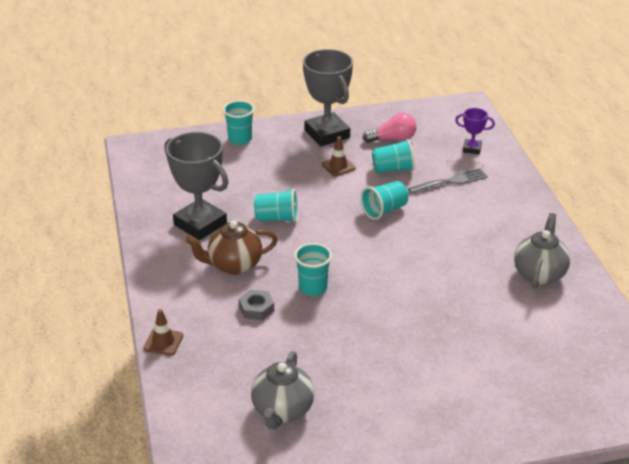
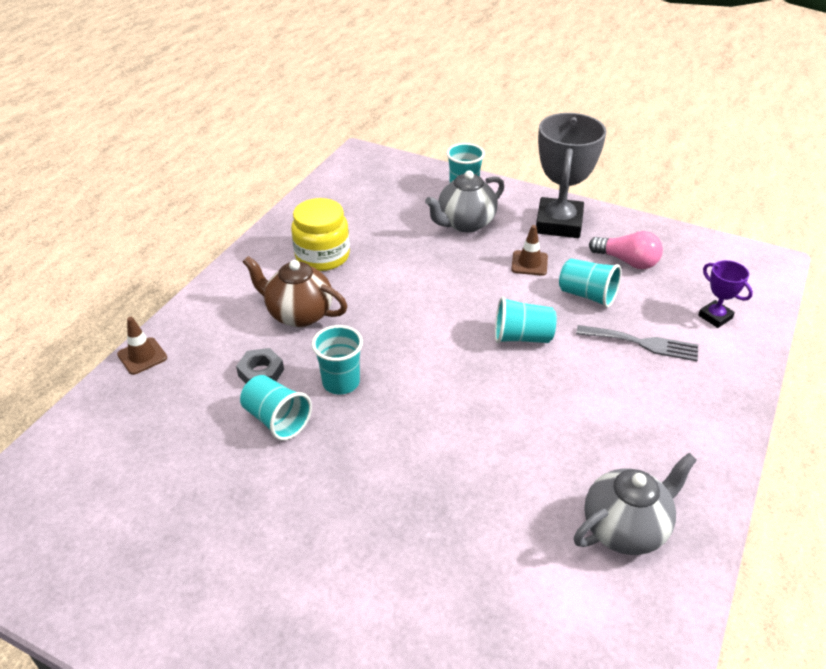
camera: 40 degrees right, 5 degrees up
grey trophy [164,132,229,240] -> yellow jar [291,198,350,271]
grey teapot [251,351,315,429] -> grey teapot moved to [425,170,504,233]
turquoise cup [254,188,298,223] -> turquoise cup moved to [240,375,312,441]

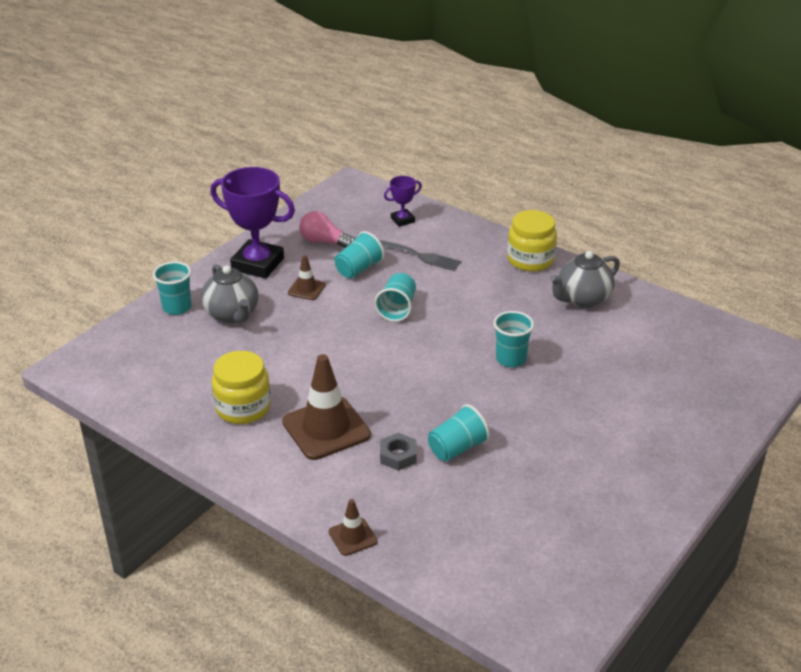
camera: 80 degrees left, 5 degrees down
brown teapot [243,256,347,327] -> brown traffic cone [282,354,371,460]
turquoise cup [312,325,363,395] -> turquoise cup moved to [493,311,534,367]
grey trophy [536,113,607,238] -> purple trophy [210,167,295,279]
grey teapot [574,453,697,555] -> grey teapot turned 105 degrees counterclockwise [550,251,620,308]
grey fork [576,325,698,361] -> grey fork turned 90 degrees clockwise [379,240,461,271]
pink light bulb [589,231,663,269] -> pink light bulb turned 105 degrees counterclockwise [299,211,355,248]
none -> yellow jar [507,210,557,272]

